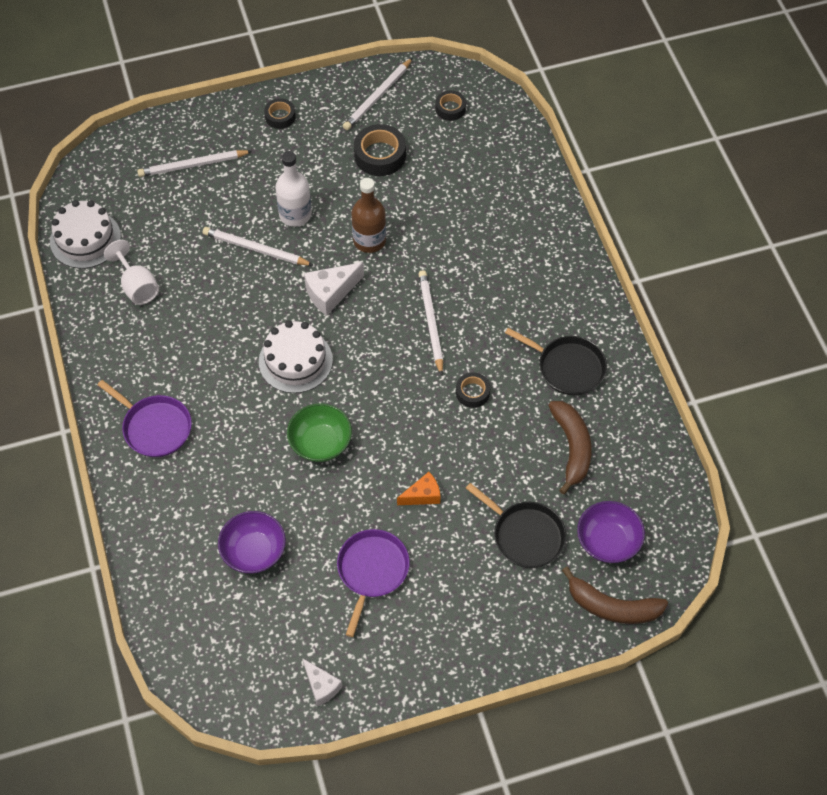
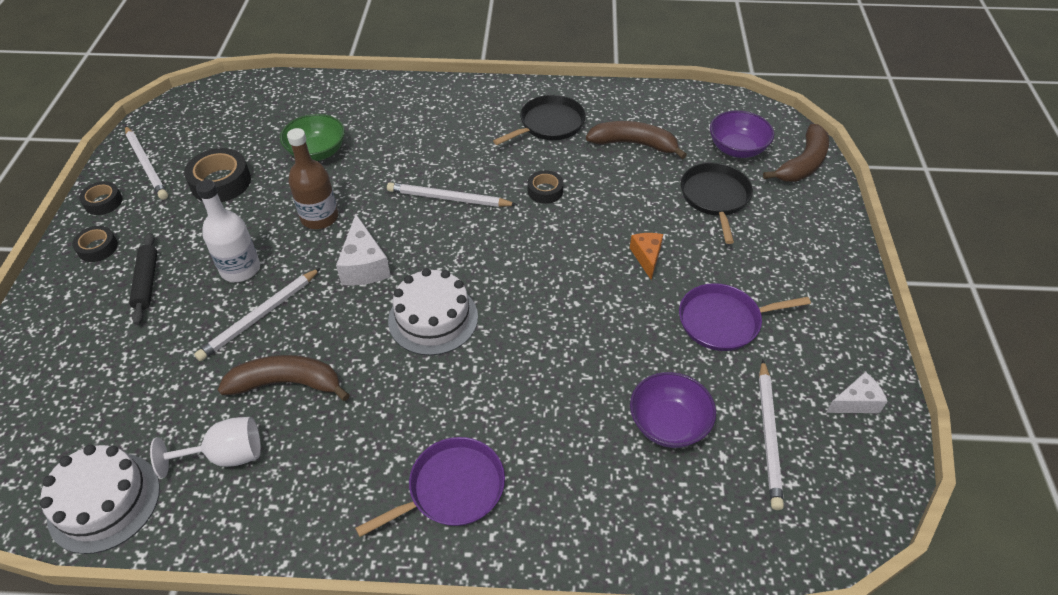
camera: 70 degrees left, 10 degrees down
white pencil [137,150,252,177] -> white pencil moved to [759,360,784,510]
green bowl [287,403,352,462] -> green bowl moved to [280,114,345,161]
purple pan [337,529,410,637] -> purple pan turned 45 degrees counterclockwise [679,283,811,351]
black tape [435,90,466,121] -> black tape moved to [79,181,122,215]
black pan [466,483,566,568] -> black pan turned 60 degrees counterclockwise [681,163,753,244]
none -> black rolling pin [129,233,157,325]
none -> brown banana [218,355,350,401]

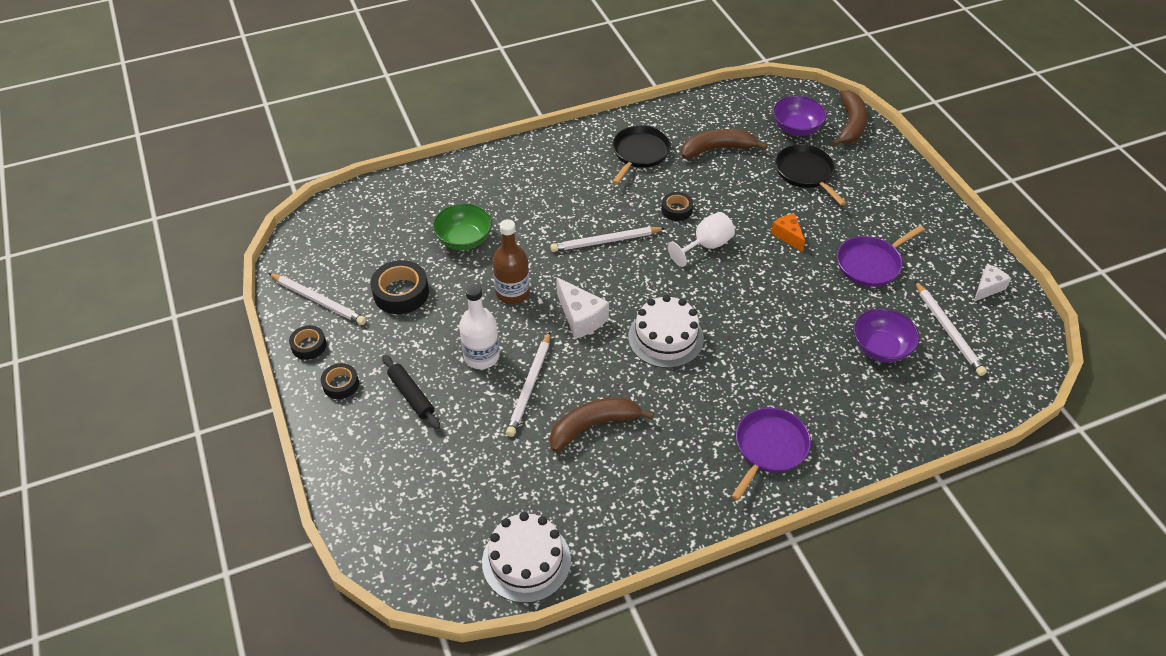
camera: 25 degrees left, 0 degrees up
white goblet [150,417,261,478] -> white goblet moved to [668,212,735,267]

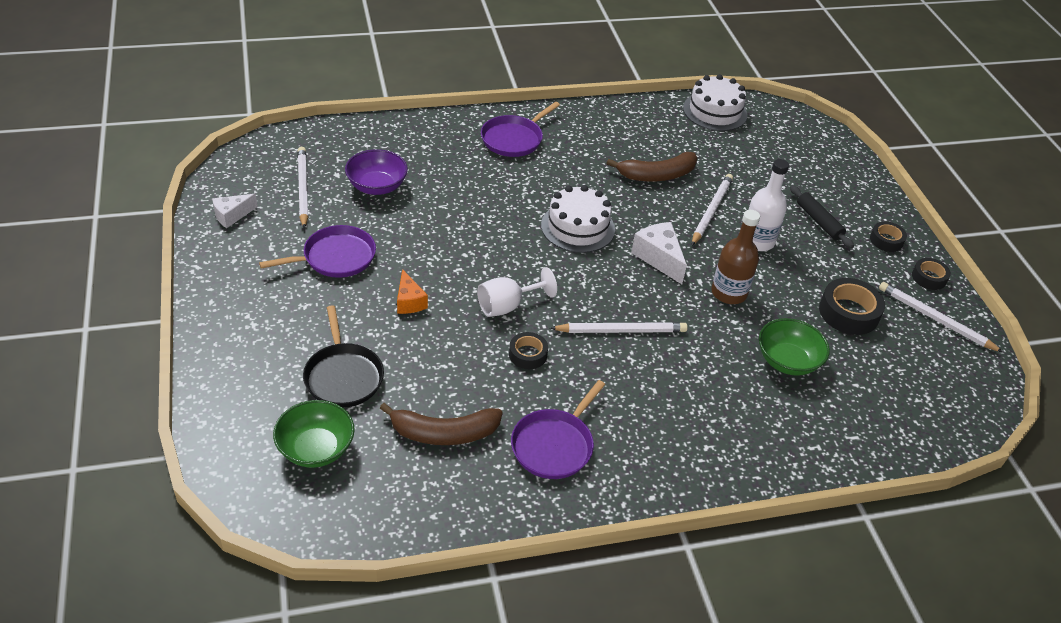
camera: 175 degrees left, 5 degrees down
black pan [612,125,671,184] -> purple pan [511,380,605,479]
purple bowl [773,96,827,136] -> green bowl [273,400,355,468]
brown banana [831,90,868,147] -> none

